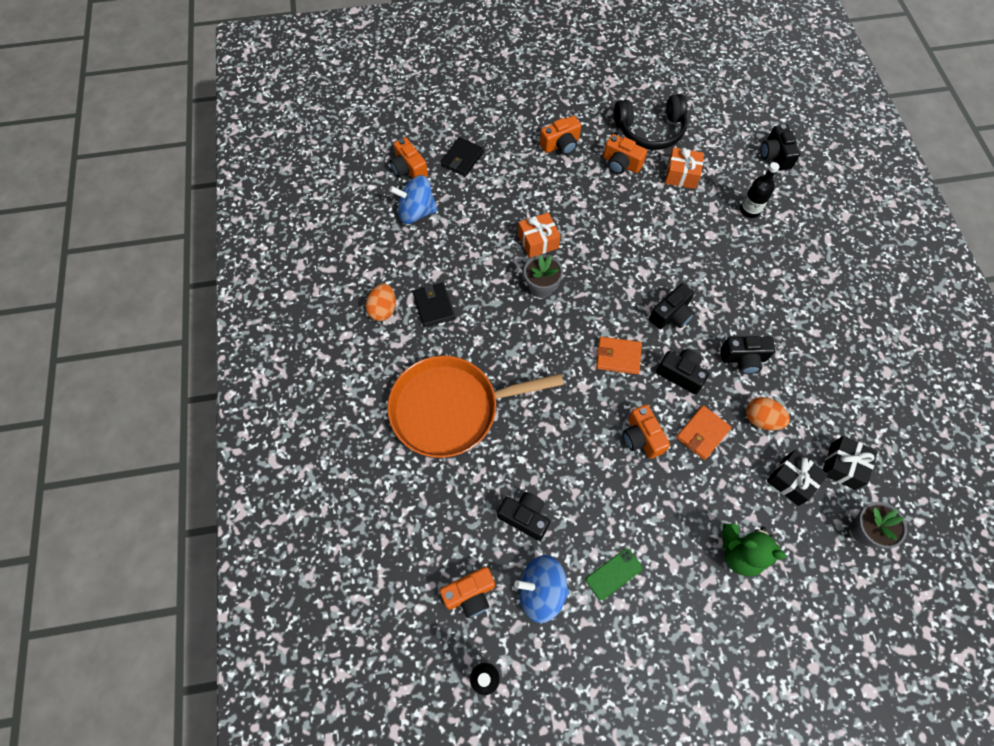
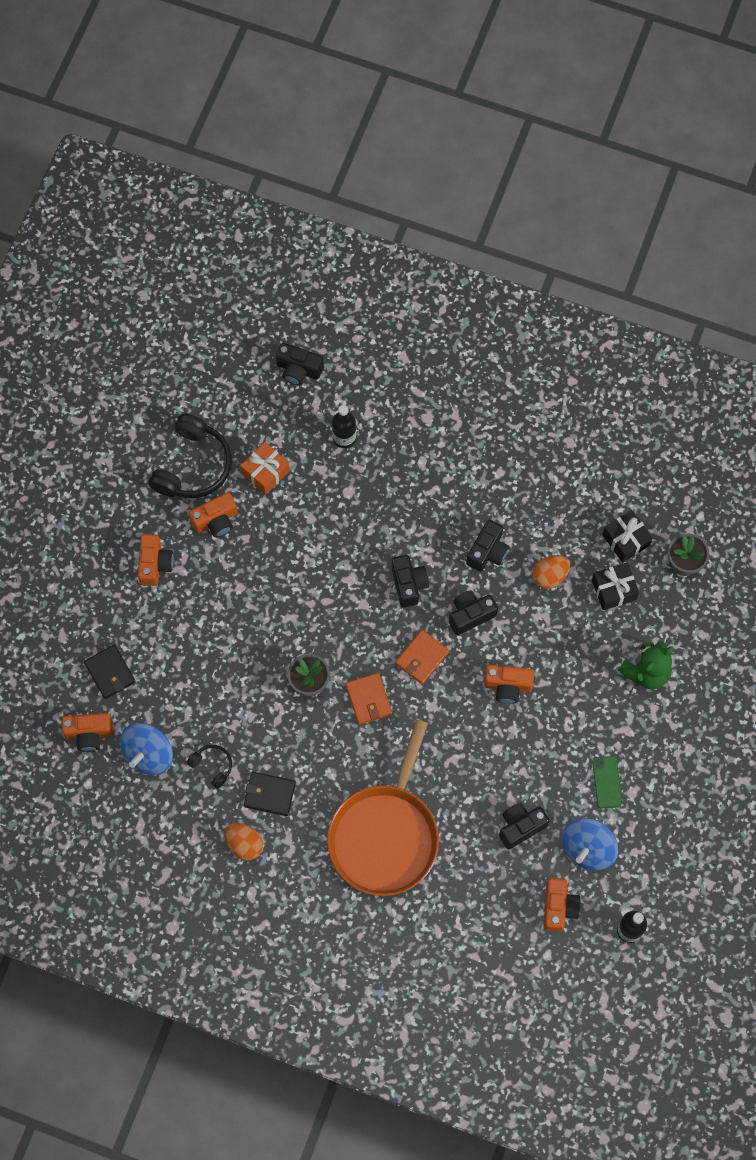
camera: 60 degrees left, 5 degrees up
orange gift [518,212,561,258] -> none
orange wallet [676,405,731,460] -> orange wallet moved to [345,673,392,725]
none -> black headphones [187,745,232,789]

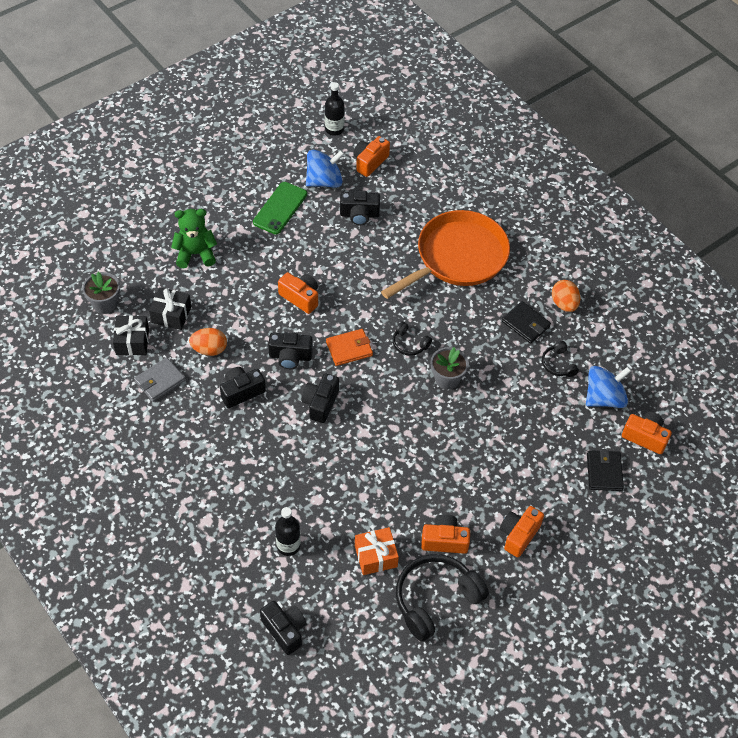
camera: 150 degrees left, 15 degrees down
orange wallet [345,673,392,725] -> black headphones [393,322,432,356]
green phone [592,756,622,808] -> green phone [253,182,307,235], size x1.51
none -> grey wallet [134,357,185,402]

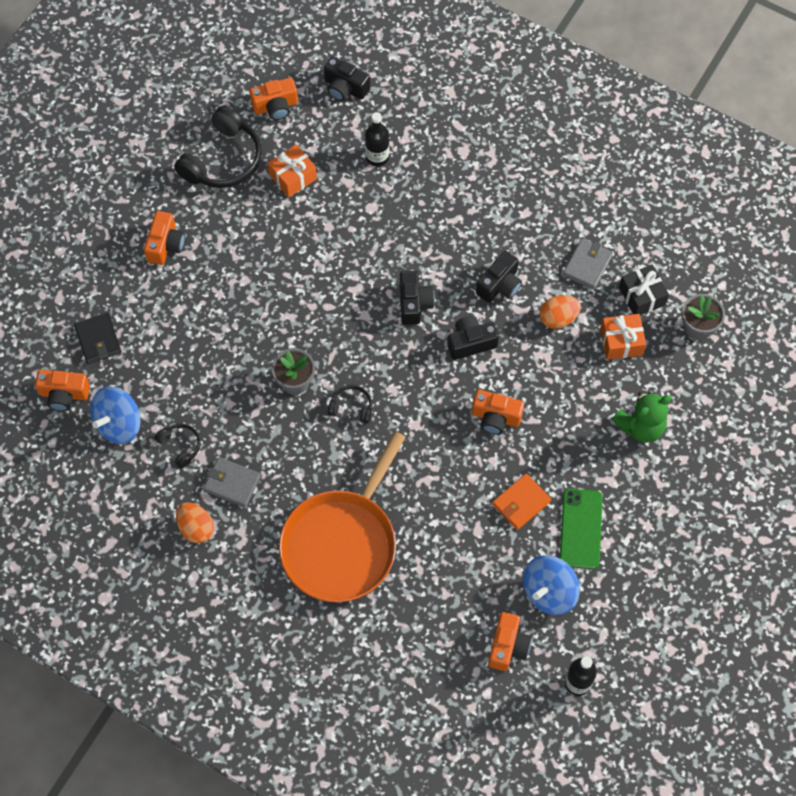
camera: 160 degrees right, 10 degrees up
black gift [149,287,191,330] -> orange gift [600,314,646,360]
orange wallet [326,329,373,366] -> orange wallet moved to [492,473,551,530]
black camera [340,191,380,225] -> none
orange camera [421,514,470,554] -> orange camera moved to [249,77,298,120]
black wallet [502,301,551,344] -> grey wallet [203,457,261,507]

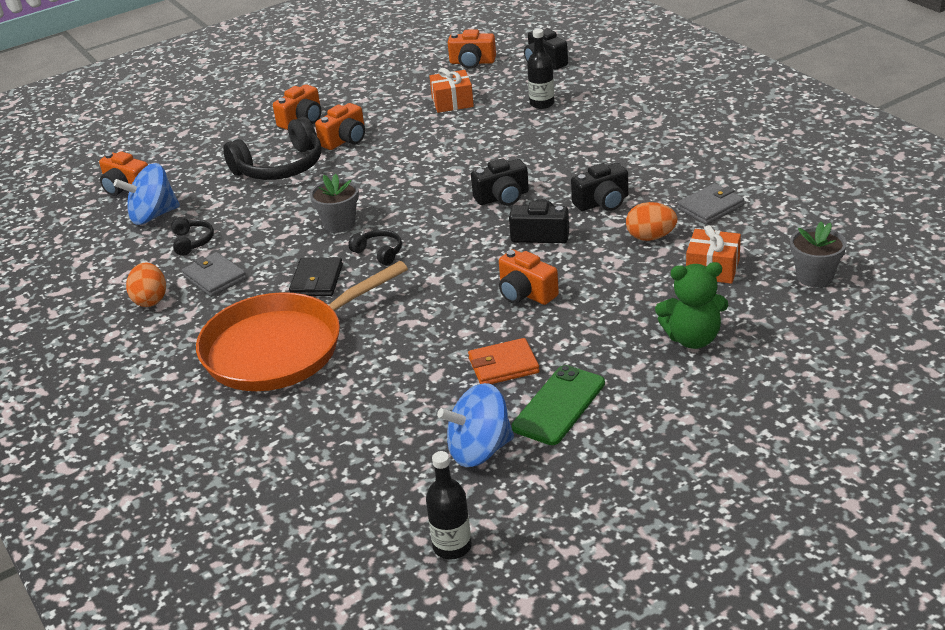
camera: 30 degrees right, 30 degrees down
black wallet [74,313,121,364] -> black wallet moved to [289,258,343,296]
black headphones [174,106,262,188] -> black headphones moved to [223,117,321,180]
black camera [400,271,435,325] -> black camera turned 45 degrees clockwise [471,159,529,206]
orange camera [488,612,532,671] -> orange camera moved to [315,103,365,150]
black gift [619,264,669,315] -> none

